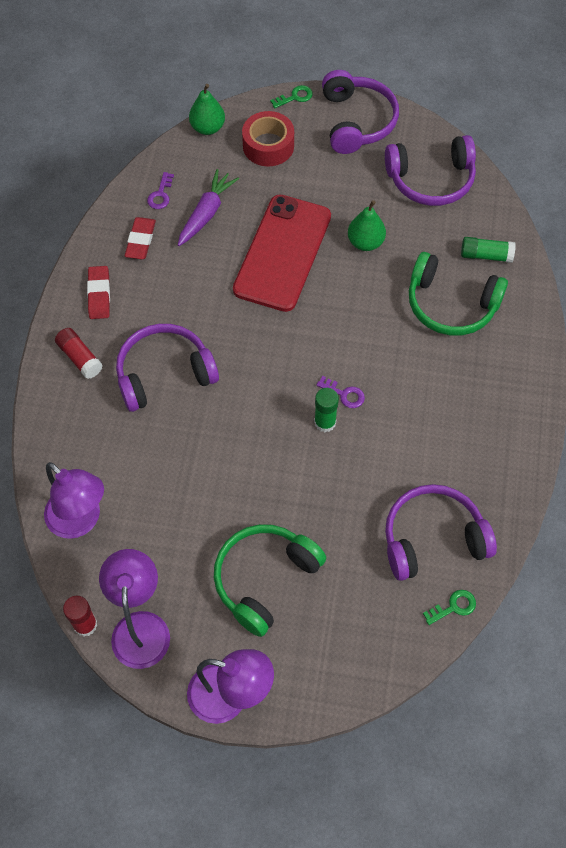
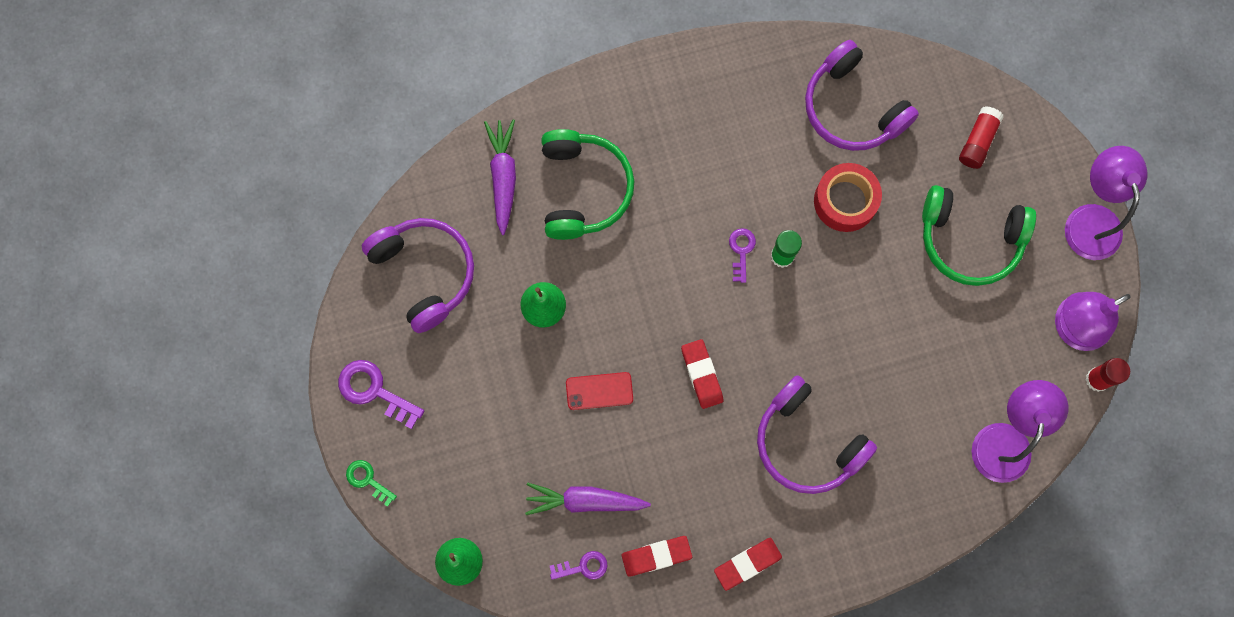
camera: 115 degrees left, 15 degrees up
red glue stick [55,328,103,379] -> red glue stick moved to [959,106,1004,169]
red phone [233,194,331,312] -> red phone [566,372,633,410], size x0.42
red tape [242,111,294,167] -> red tape moved to [814,163,882,232]
purple headphones [322,70,399,154] -> purple key [338,360,424,429]
green key [423,590,476,625] -> none
green glue stick [461,237,516,263] -> purple carrot [484,119,516,235]
none -> red eraser [681,339,723,409]

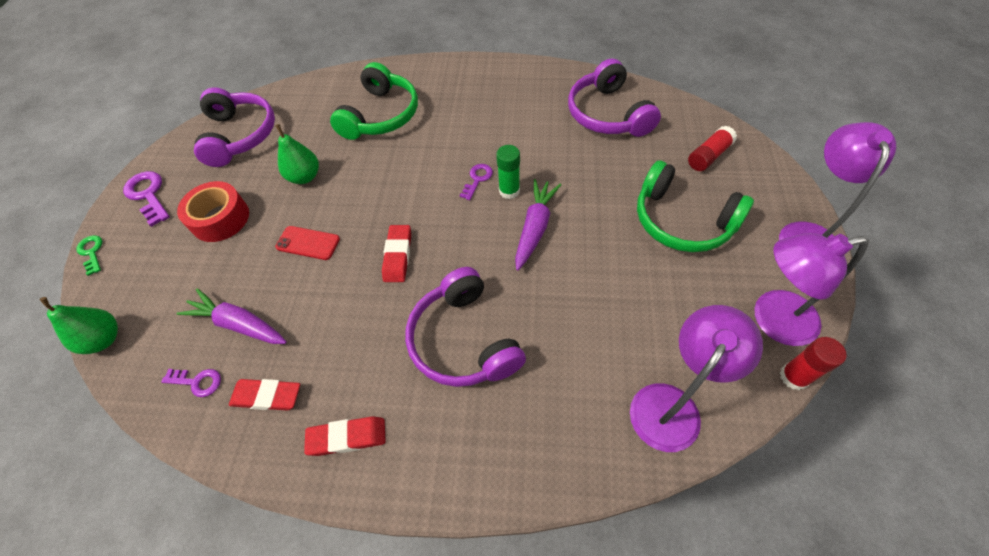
camera: 25 degrees right, 20 degrees down
purple carrot [484,119,516,235] -> purple carrot moved to [515,179,561,271]
red tape [814,163,882,232] -> red tape moved to [177,181,249,242]

